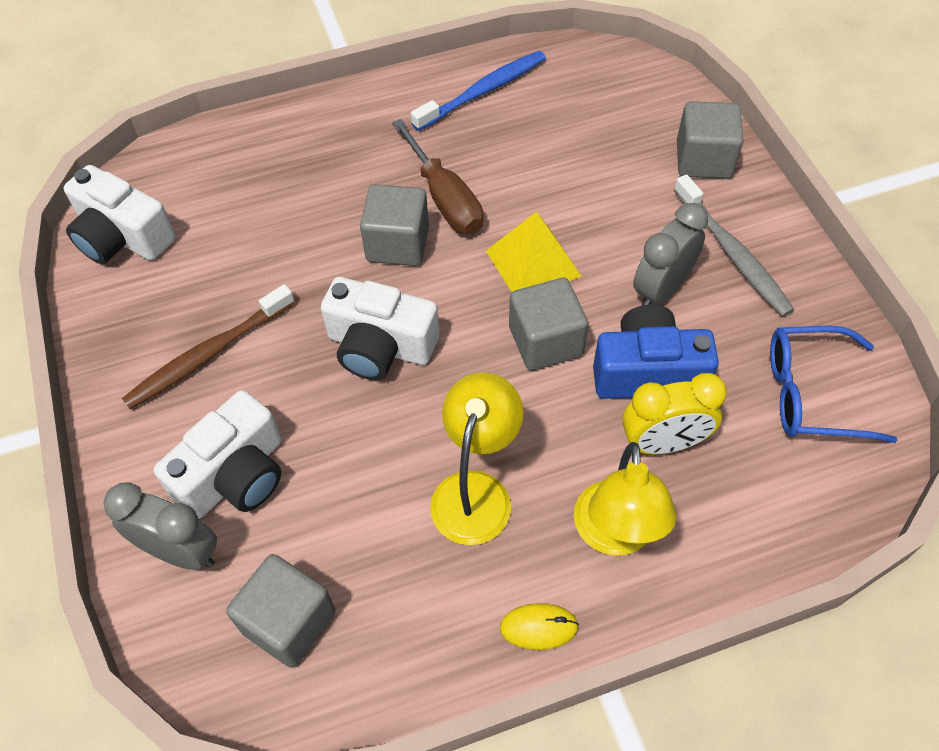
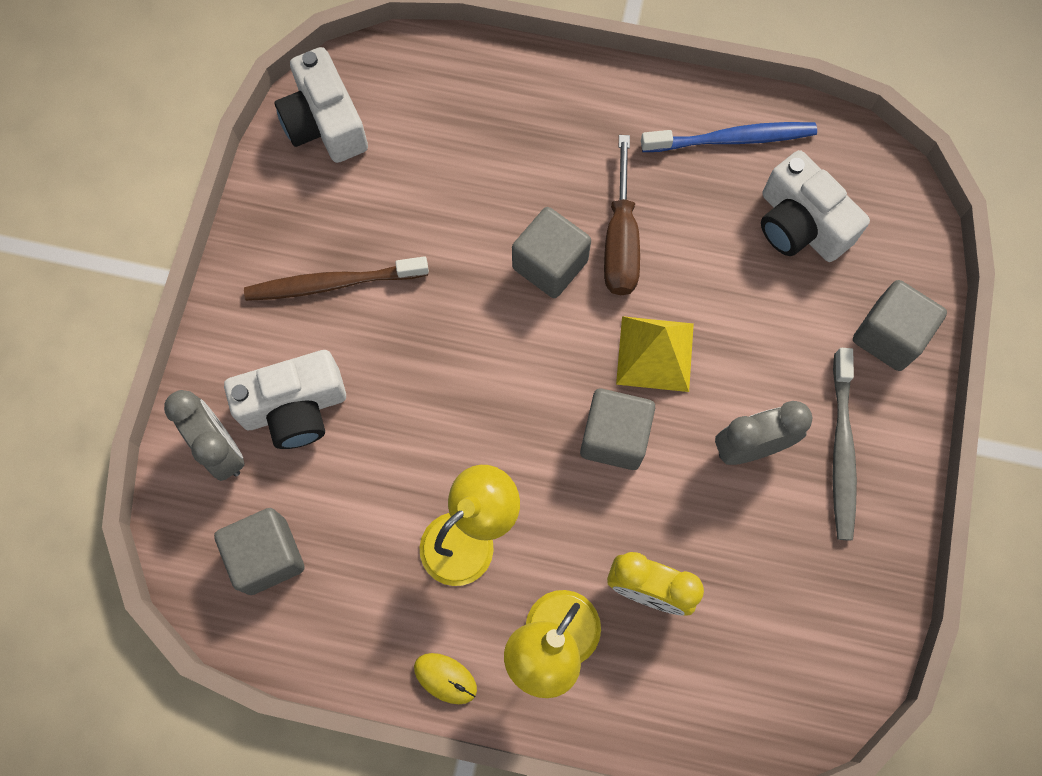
camera: 30 degrees right, 15 degrees up
white camera [321,277,440,380] -> white camera moved to [761,150,870,262]
blue camera [593,304,719,399] -> none
blue glasses [770,326,897,443] -> none

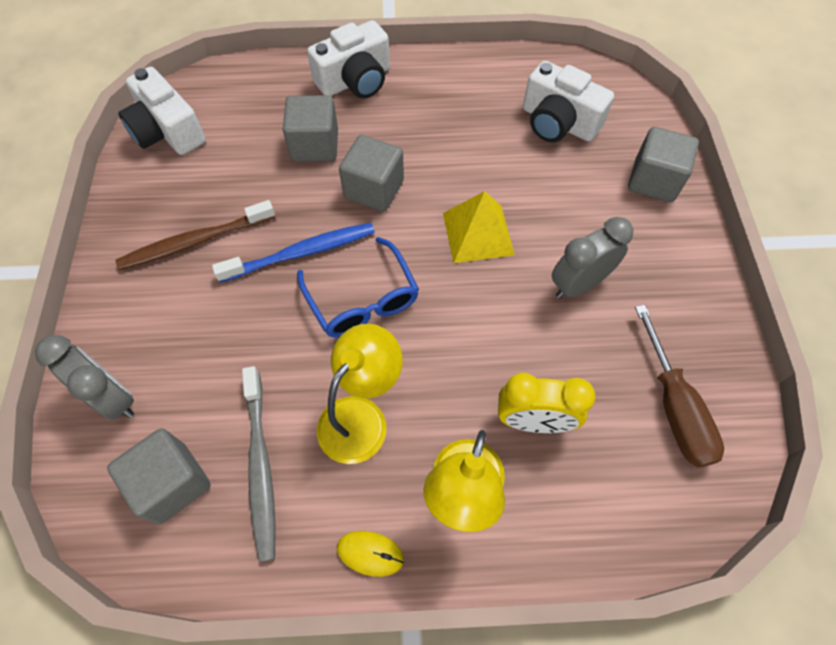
camera: 15 degrees left, 10 degrees down
white camera [224,350,346,449] -> white camera moved to [307,20,390,98]
grey cube [580,389,655,470] -> grey cube moved to [283,95,338,162]
brown screwdriver [604,135,640,295] -> brown screwdriver moved to [635,305,724,468]
blue toothbrush [641,122,817,152] -> blue toothbrush moved to [212,223,375,282]
grey toothbrush [833,348,857,540] -> grey toothbrush moved to [242,366,276,562]
none -> blue glasses [297,237,419,338]

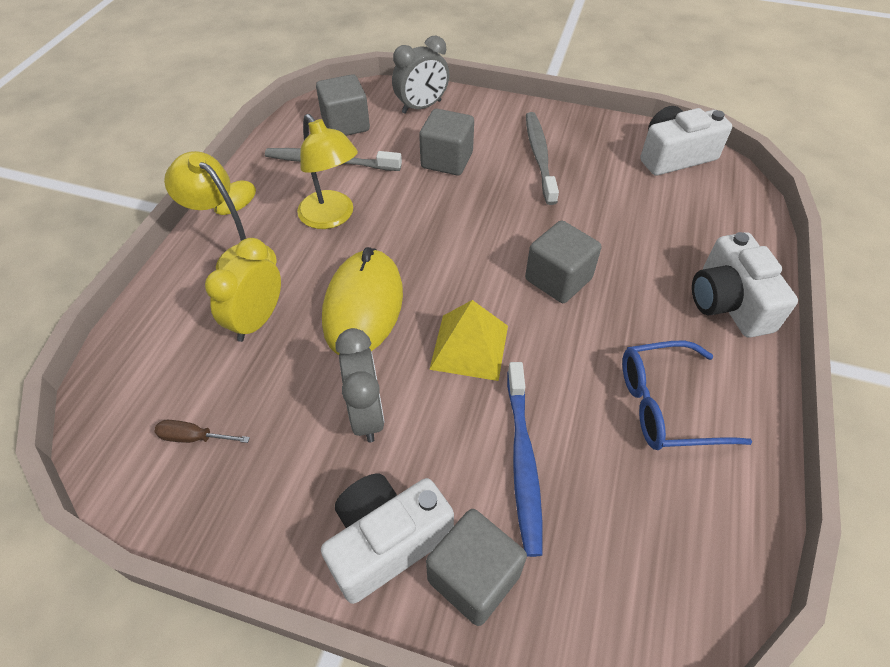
camera: 110 degrees right, 10 degrees down
brown toothbrush [115,200,275,270] -> grey toothbrush [526,112,559,205]
blue toothbrush [212,223,375,282] -> blue toothbrush moved to [507,362,543,557]
grey cube [283,95,338,162] -> grey cube moved to [419,109,474,175]
blue glasses [297,237,419,338] -> blue glasses moved to [622,341,752,450]
white camera [523,61,614,142] -> white camera moved to [321,474,454,604]
brown screwdriver [635,305,724,468] -> brown screwdriver [155,420,250,443], size x0.51
none -> yellow mouse [322,247,403,355]

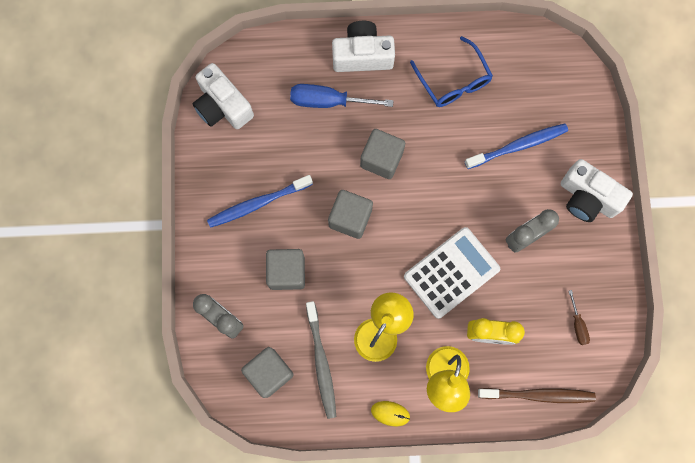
camera: 110 degrees left, 25 degrees up
yellow mouse [322,247,403,355] -> white calculator [404,227,500,319]
grey cube [426,509,527,626] -> grey cube moved to [328,190,373,239]
yellow pyramid [429,300,508,381] -> none
grey toothbrush [526,112,559,205] -> blue toothbrush [207,175,313,228]
white camera [692,232,798,338] -> white camera turned 150 degrees counterclockwise [332,21,395,72]
none -> blue screwdriver [290,84,394,108]
none -> brown toothbrush [478,388,596,403]

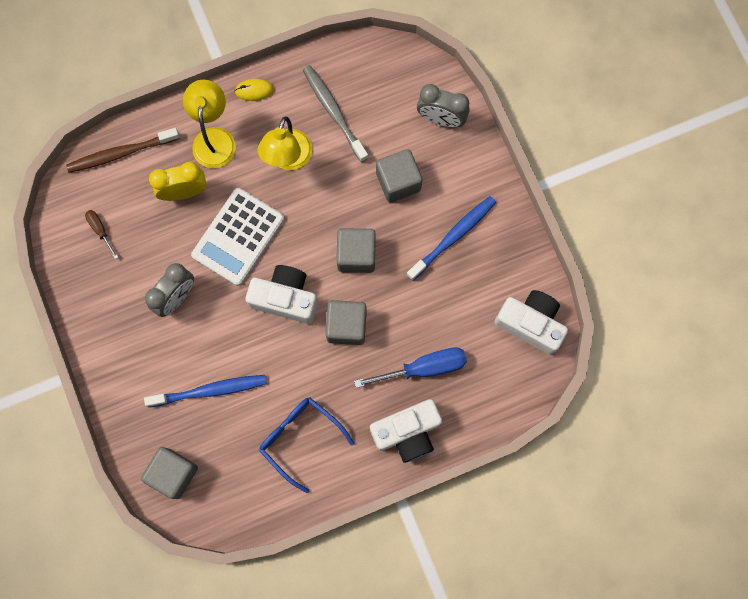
camera: 160 degrees right, 0 degrees up
grey cube [241,347,294,398] -> grey cube moved to [141,447,198,499]
blue toothbrush [464,123,568,169] -> blue toothbrush turned 150 degrees counterclockwise [144,375,267,407]
white camera [561,159,633,222] -> white camera moved to [245,265,318,324]

